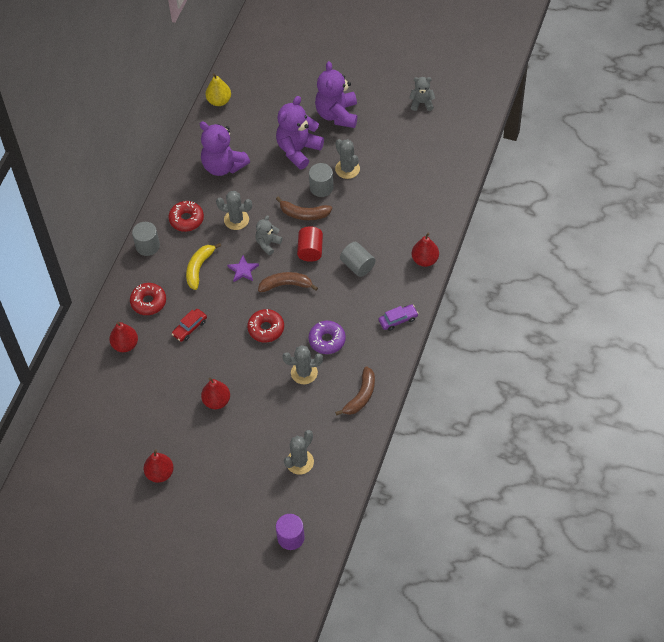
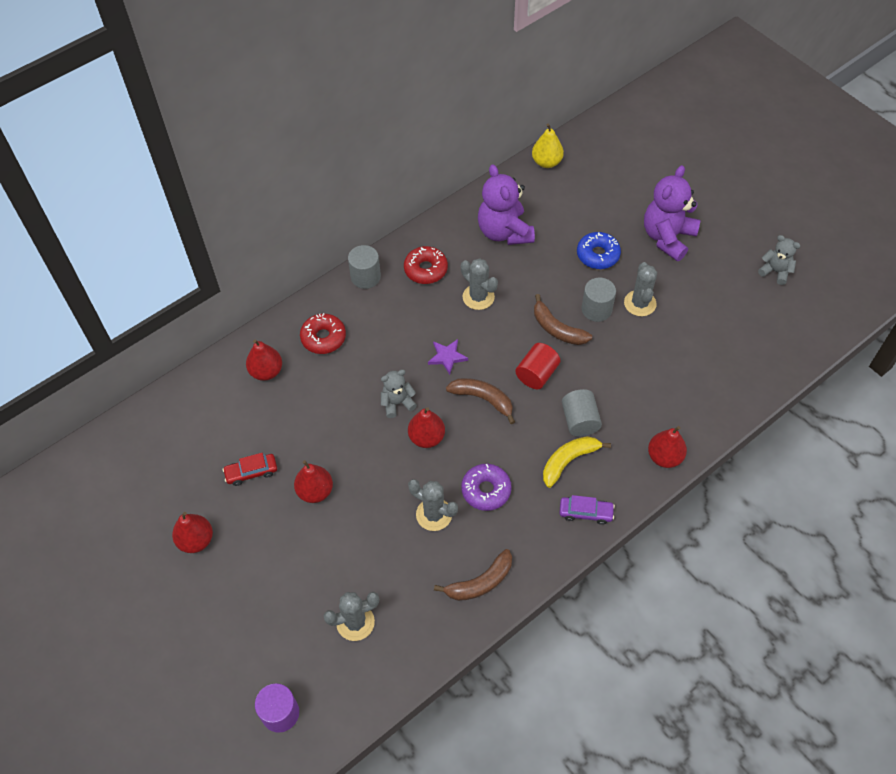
camera: 30 degrees right, 0 degrees up
red car [172,309,207,342] -> red car moved to [223,453,277,486]
yellow banana [186,243,221,290] -> yellow banana moved to [543,436,611,488]
red donut [247,309,284,342] -> red pear [408,407,445,448]
grey teddy bear [255,216,283,255] -> grey teddy bear moved to [381,370,417,418]
purple teddy bear [276,96,324,169] -> blue donut [577,232,621,269]

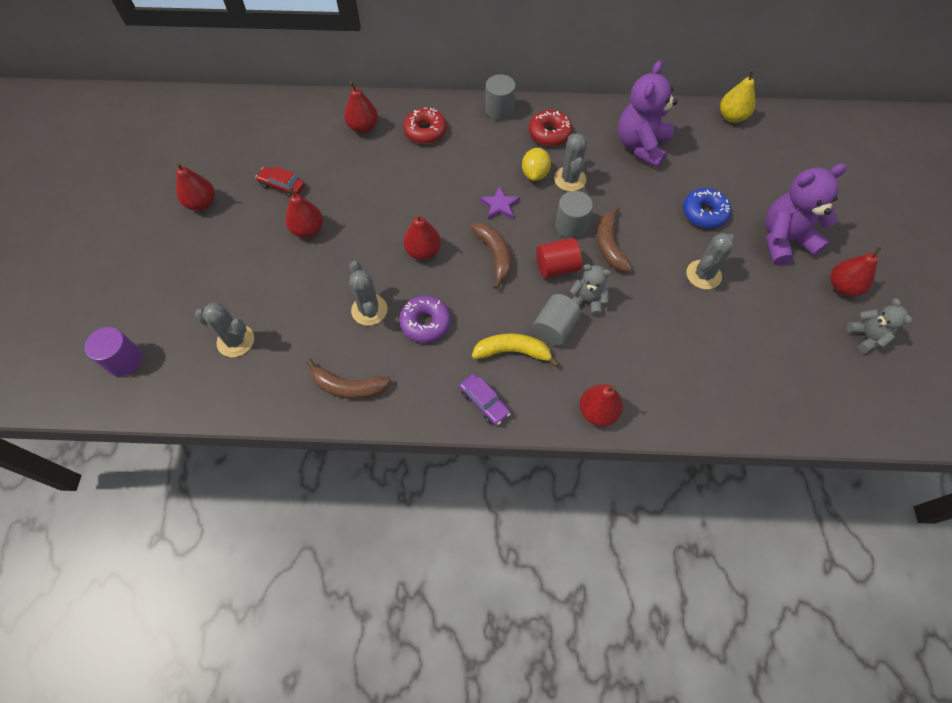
camera: 40 degrees right, 5 degrees up
grey teddy bear [381,370,417,418] -> grey teddy bear moved to [570,264,611,316]
grey cylinder [582,277,616,322] -> grey cylinder moved to [555,191,593,239]
none -> yellow lemon [522,148,551,181]
none -> red pear [830,246,881,296]

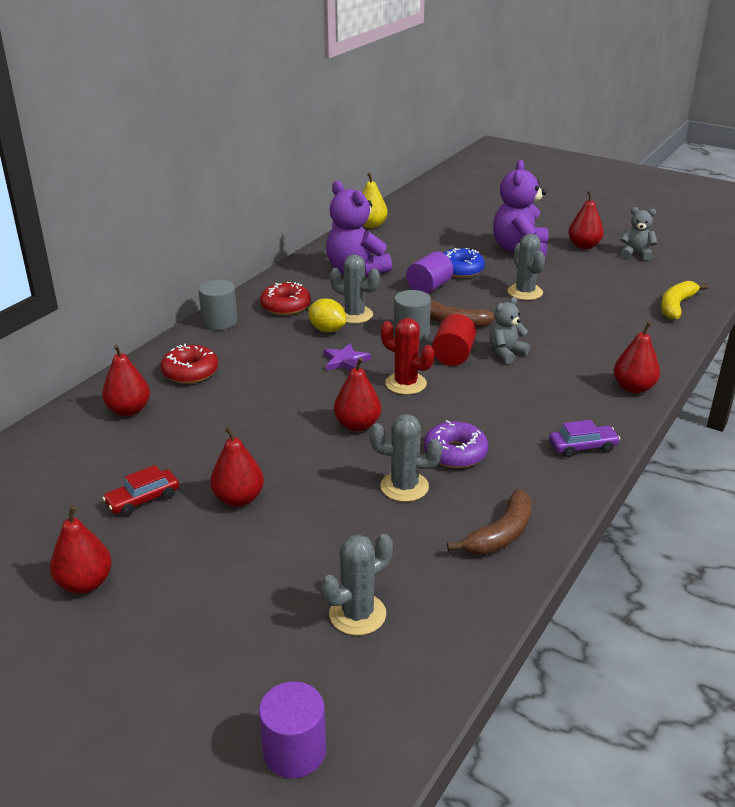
camera: 60 degrees left, 30 degrees down
brown banana [470,222,511,289] -> red cactus [381,318,434,395]
yellow banana [472,333,559,367] -> yellow banana moved to [661,281,708,320]
grey cylinder [532,294,581,346] -> none
none -> purple cylinder [406,251,453,294]

